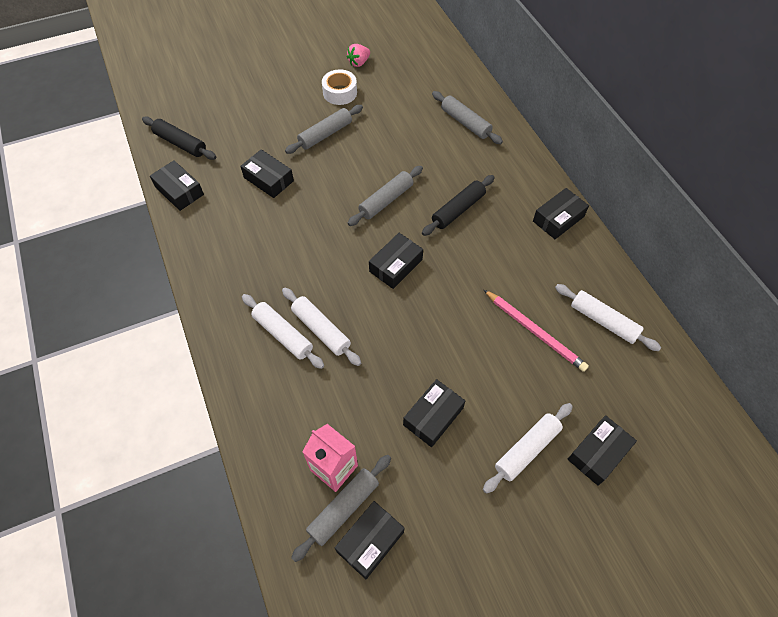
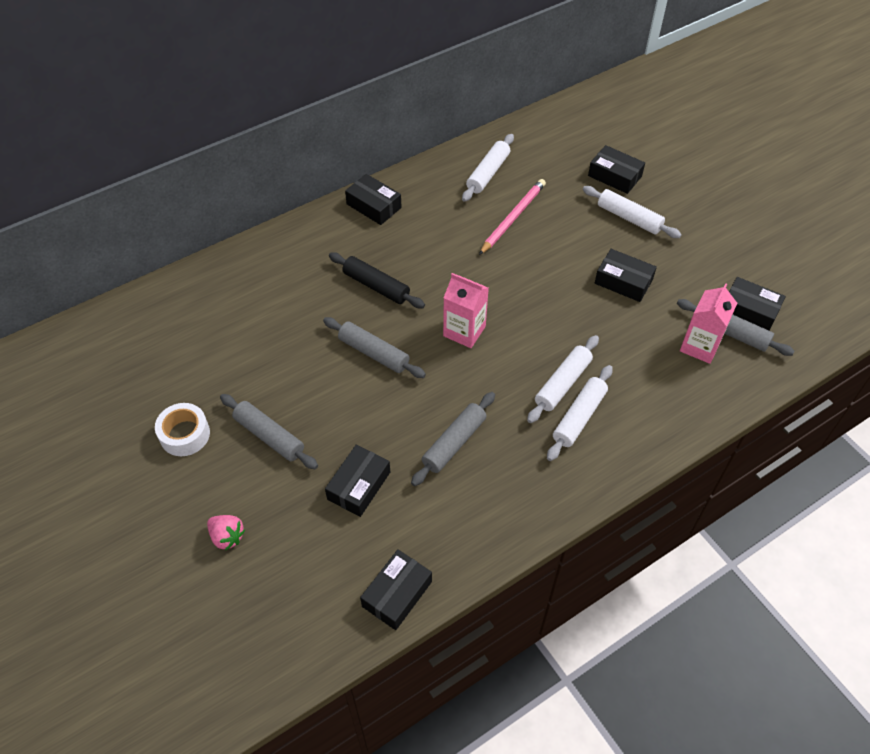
camera: 100 degrees left, 5 degrees down
black rolling pin [142,117,216,160] -> none
pink strawberry [347,44,370,67] -> pink strawberry moved to [207,515,245,551]
black box [369,233,423,289] -> pink carton [443,273,489,348]
grey rolling pin [432,91,503,144] -> grey rolling pin moved to [411,392,495,486]

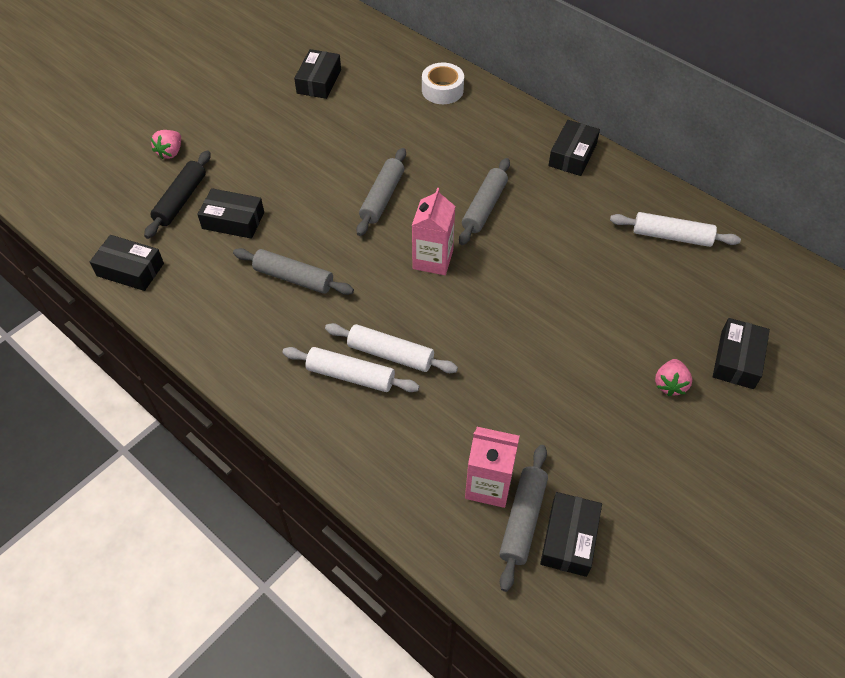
camera: 75 degrees right, 0 degrees up
white tape [155,403,210,456] -> white tape moved to [422,63,464,104]
grey rolling pin [220,394,318,469] -> grey rolling pin moved to [459,158,510,245]
black rolling pin [329,252,425,308] -> black rolling pin moved to [144,151,211,239]
pink pencil [479,179,546,255] -> none
white rolling pin [583,186,682,238] -> pink strawberry [655,359,692,396]
black box [595,249,657,302] -> black box moved to [294,49,341,99]

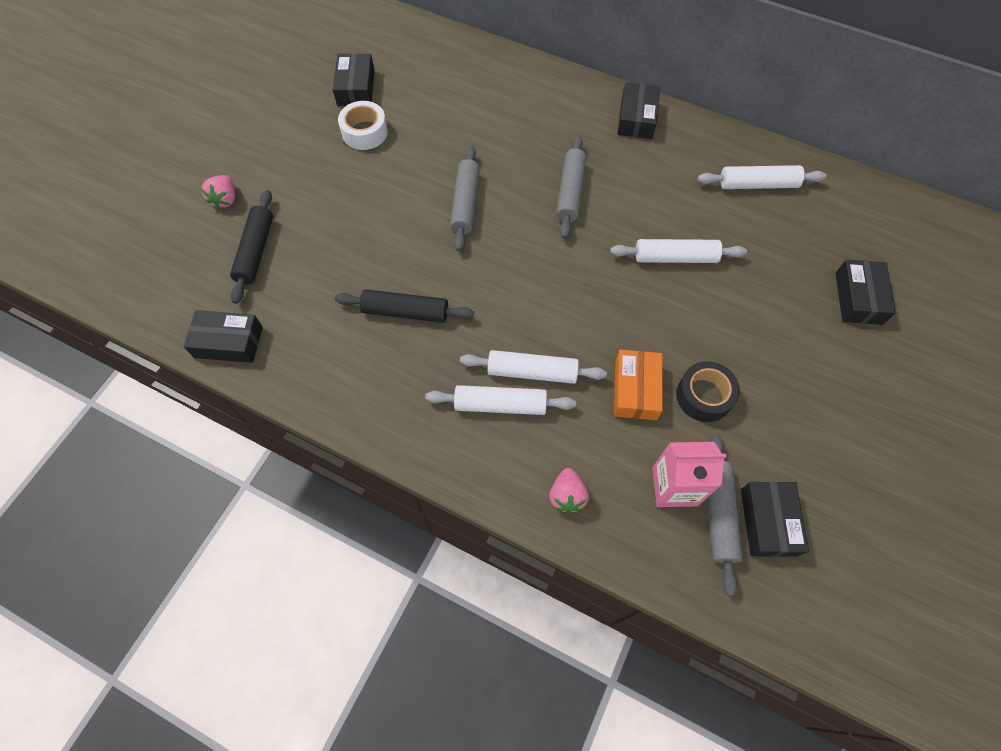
camera: 15 degrees left, 10 degrees up
black box [197,188,264,239] -> none
grey rolling pin [233,248,354,295] -> black rolling pin [335,289,474,323]
pink carton [412,188,455,275] -> none
white tape [422,63,464,104] -> white tape moved to [338,101,388,150]
pink strawberry [655,359,692,396] -> pink strawberry moved to [549,468,589,513]
none -> white rolling pin [610,239,747,263]
none -> orange box [614,350,663,420]
none -> black tape [676,361,740,422]

